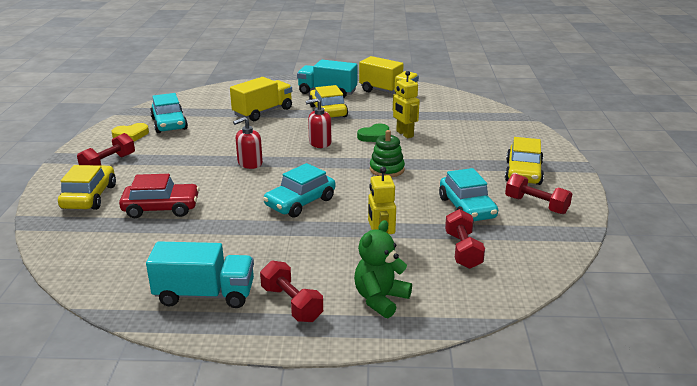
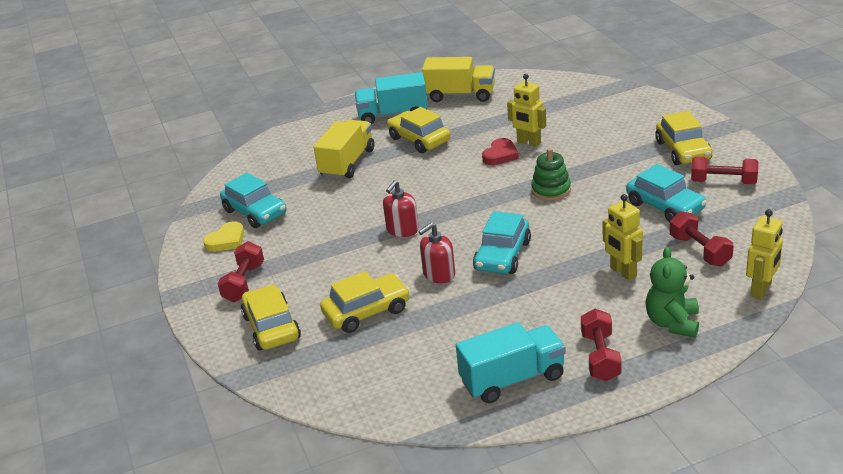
camera: 20 degrees left, 5 degrees up
red car [119,174,199,218] -> yellow car [320,271,410,333]
red dumbbell [260,260,323,322] -> red dumbbell turned 60 degrees clockwise [581,309,622,381]
red soap dispenser [306,98,331,148] -> red soap dispenser moved to [418,223,455,283]
green heart [357,124,389,142] -> red heart [482,138,519,165]
none -> yellow robot [746,209,783,299]

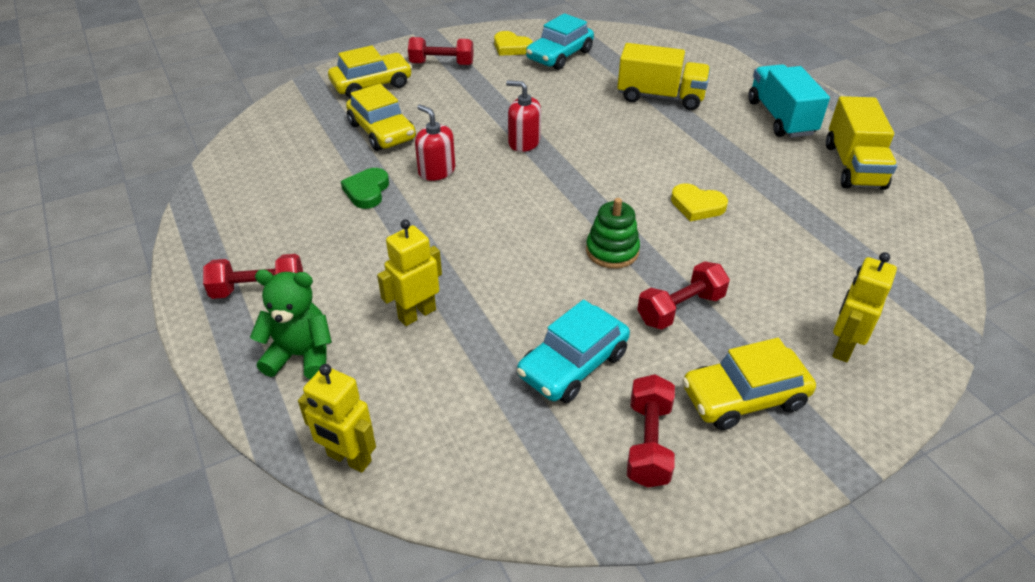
camera: 80 degrees right, 10 degrees up
yellow car [387,107,451,153] -> none
turquoise truck [456,322,566,403] -> none
turquoise car [473,211,531,274] -> none
red heart [482,138,519,165] -> yellow heart [671,183,728,221]
yellow robot [507,74,546,147] -> yellow robot moved to [832,252,897,362]
red dumbbell [670,211,734,266] -> red dumbbell moved to [637,261,730,329]
none -> green heart [341,168,389,209]

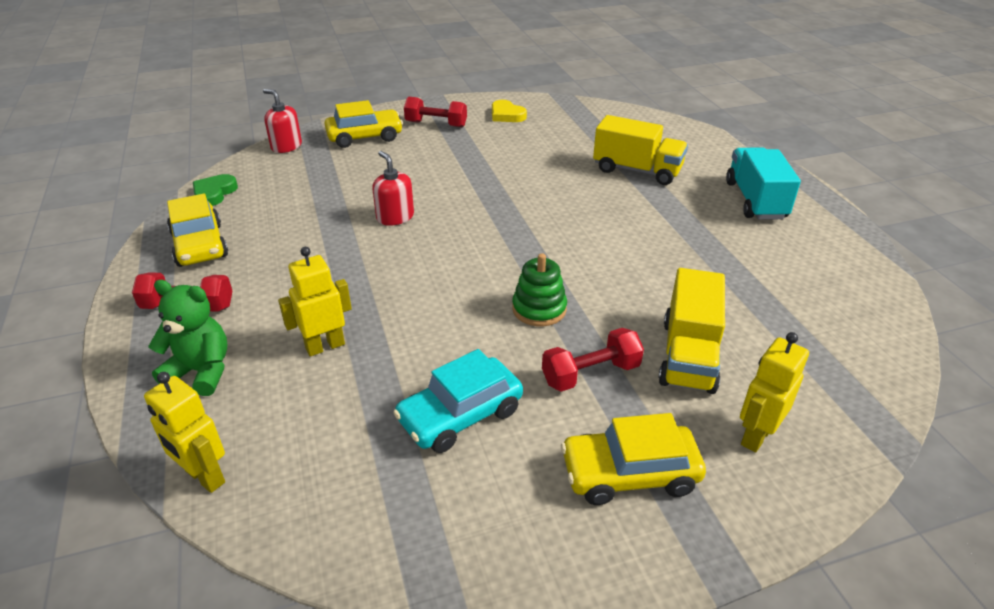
camera: 10 degrees right, 5 degrees down
green heart [341,168,389,209] -> green heart moved to [193,174,238,206]
yellow car [346,84,416,151] -> yellow car moved to [167,194,228,267]
red soap dispenser [506,80,541,152] -> red soap dispenser moved to [263,89,302,153]
turquoise car [526,13,594,70] -> none
red dumbbell [627,374,675,488] -> none
yellow heart [671,183,728,221] -> none
yellow truck [826,96,897,190] -> yellow truck moved to [659,268,725,394]

